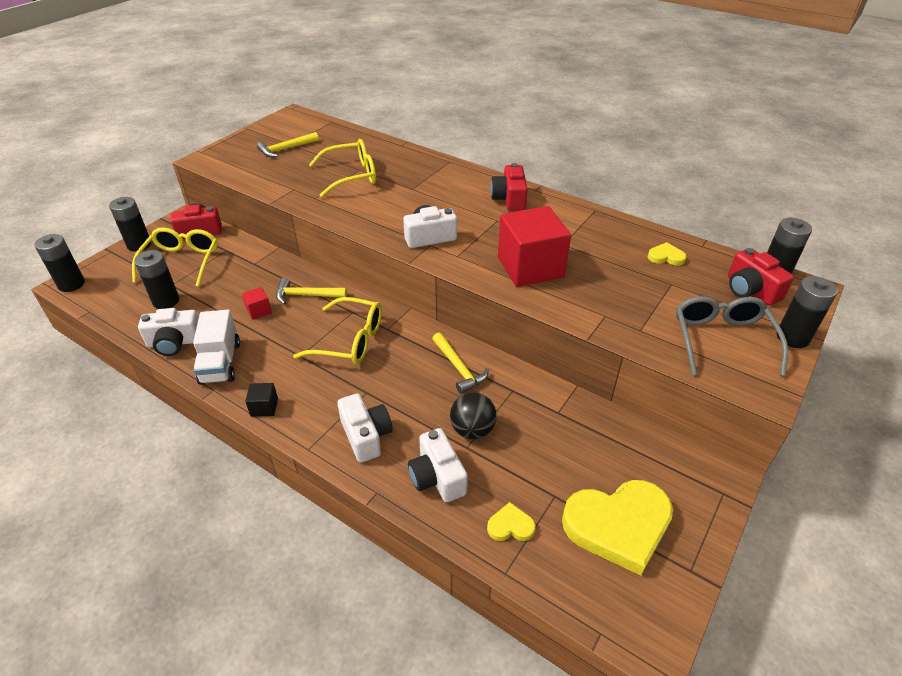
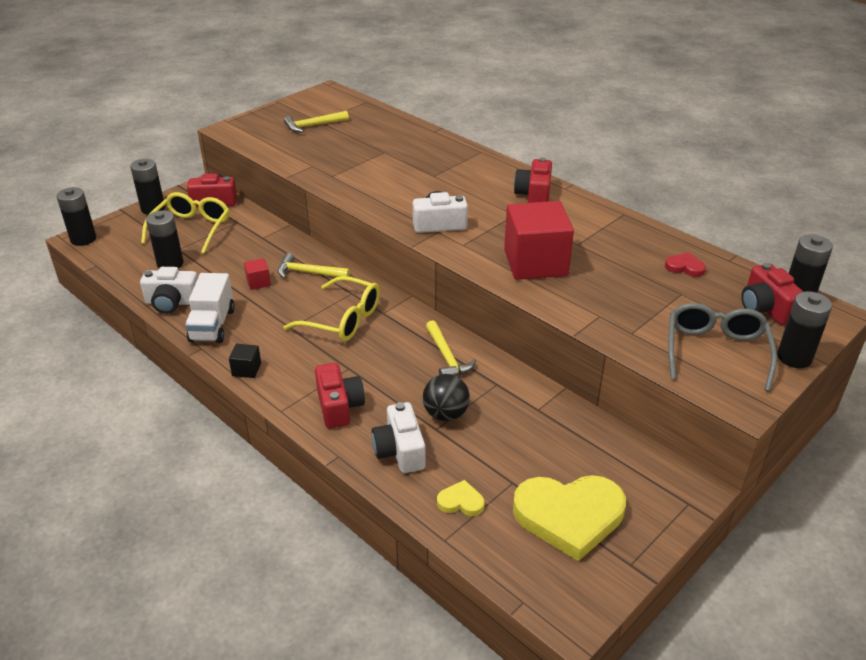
camera: 10 degrees right, 5 degrees down
yellow glasses [309,139,376,197] -> none
white camera [337,393,393,463] -> red camera [315,363,365,428]
yellow heart [648,242,687,266] -> red heart [665,252,706,277]

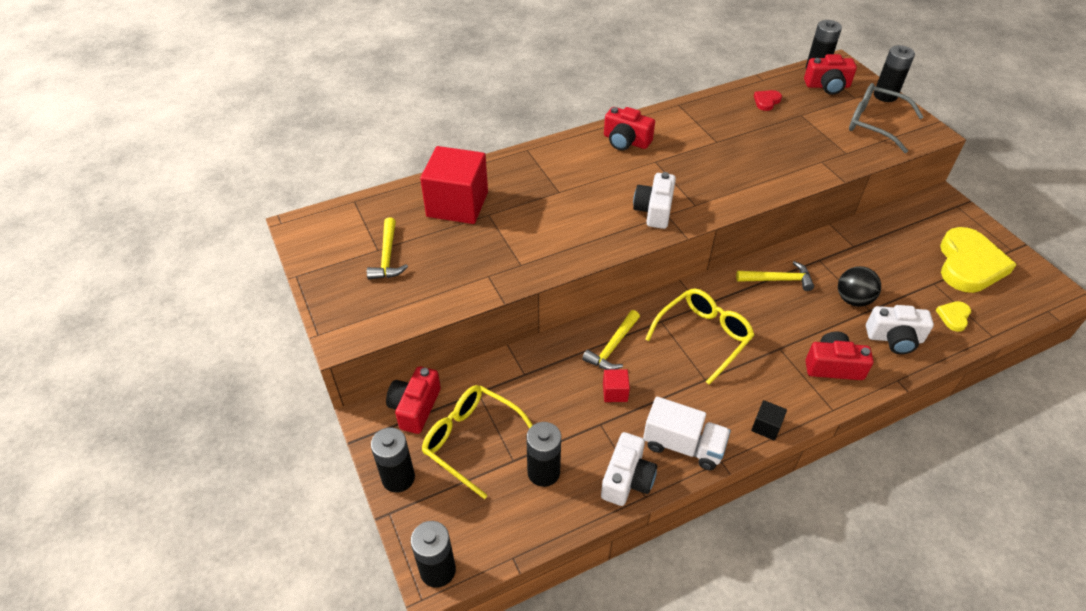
camera: 70 degrees left, 10 degrees up
red cube [504,201,574,280] -> red cube moved to [420,146,488,224]

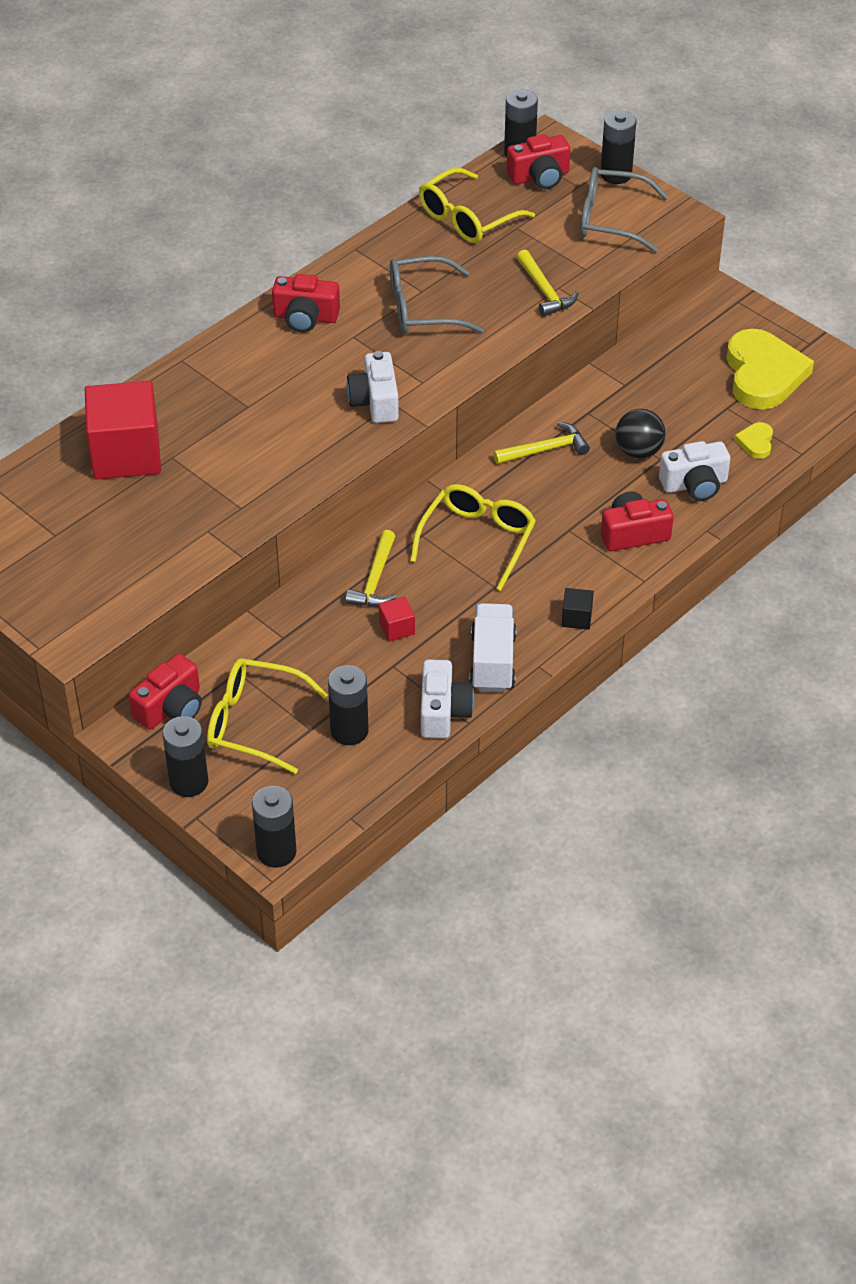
camera: 20 degrees left, 0 degrees up
yellow hammer [367,217,408,279] -> yellow hammer moved to [517,250,578,317]
red camera [386,366,441,434] -> red camera turned 135 degrees counterclockwise [129,654,202,730]
white truck [643,397,731,470] -> white truck turned 90 degrees counterclockwise [469,603,517,692]
red heart [754,90,782,111] -> yellow glasses [419,168,535,243]
none -> grey glasses [390,256,484,334]

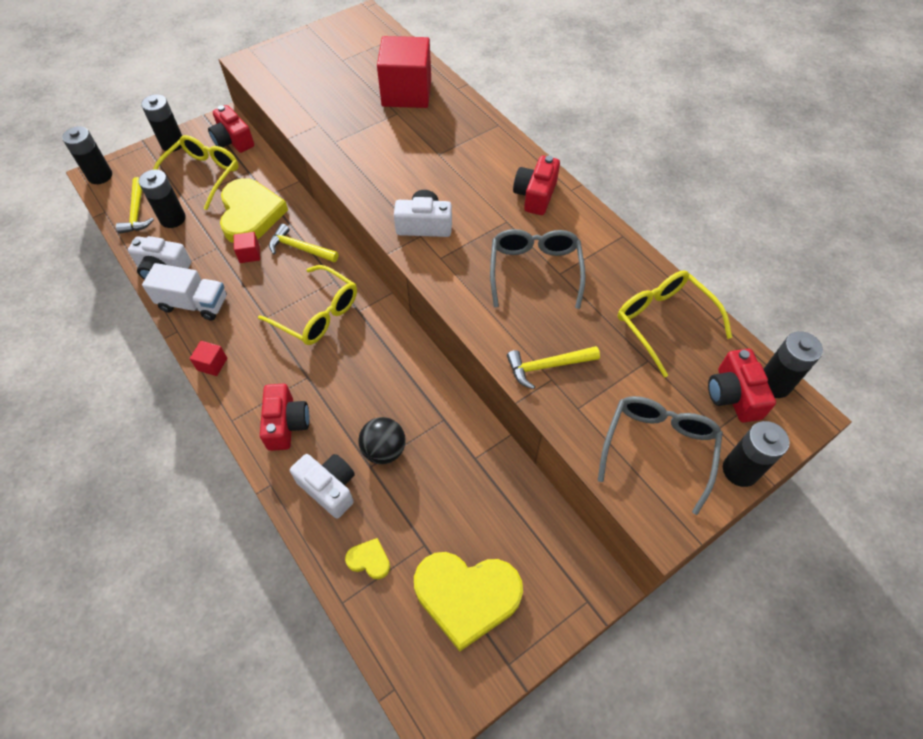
camera: 100 degrees right, 10 degrees up
yellow hammer [493,422,590,464] -> yellow hammer moved to [116,177,154,234]
black cube [561,588,594,630] -> red cube [190,341,227,376]
white camera [659,441,730,501] -> white camera turned 135 degrees clockwise [290,454,355,518]
none -> yellow heart [220,178,288,243]

